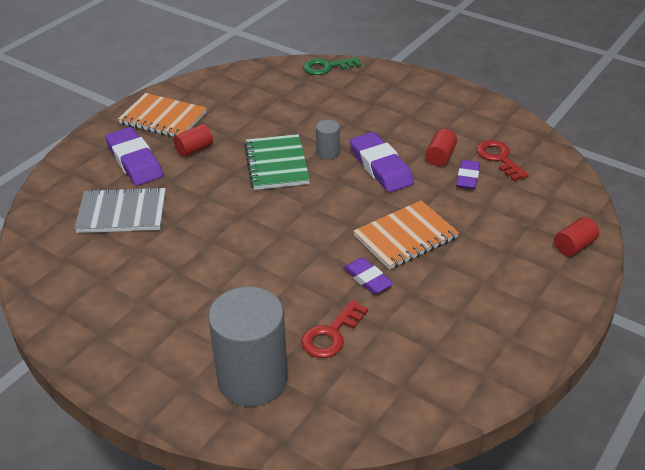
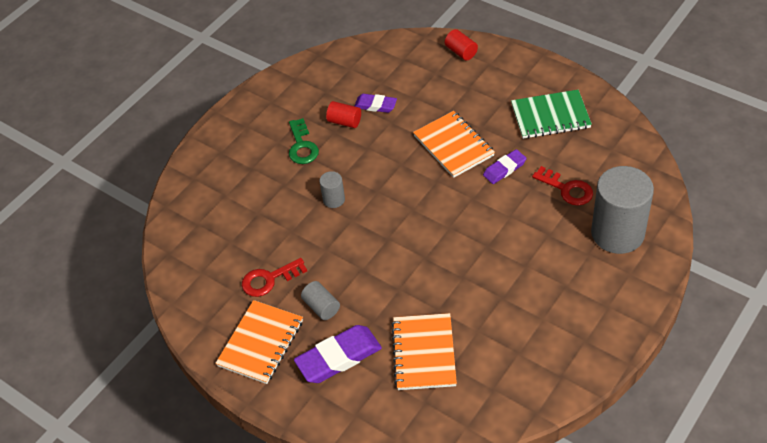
camera: 85 degrees left, 10 degrees up
grey notebook [74,187,166,233] -> orange notebook [391,313,457,390]
red cylinder [173,124,213,157] -> grey cylinder [301,281,340,320]
green notebook [244,134,310,190] -> green notebook moved to [511,90,592,139]
green key [303,57,361,75] -> green key moved to [289,118,319,164]
purple eraser [350,132,414,193] -> none
red key [476,140,529,181] -> red key moved to [242,258,307,297]

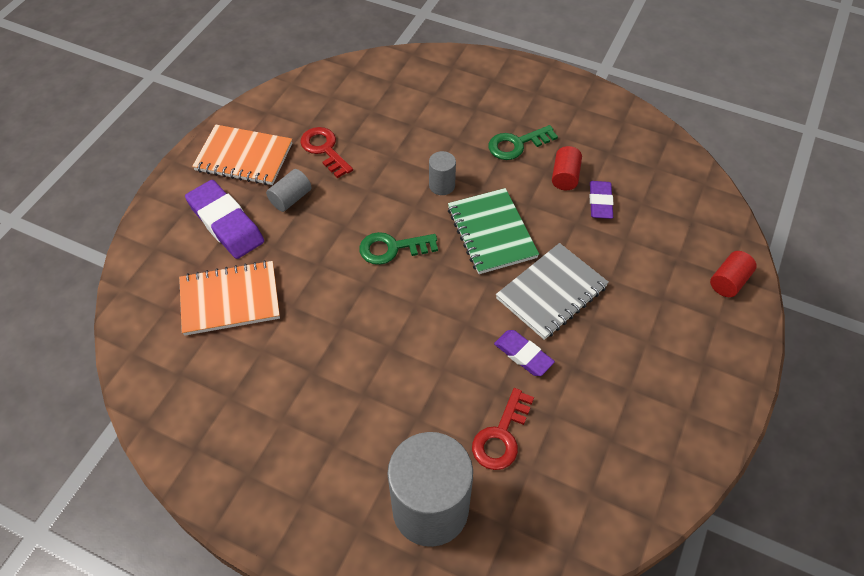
camera: 75 degrees right, 5 degrees up
orange notebook [413,111,495,178] -> grey notebook [496,243,609,340]
green notebook [511,90,592,139] -> green notebook moved to [448,188,539,274]
none -> green key [359,232,438,265]

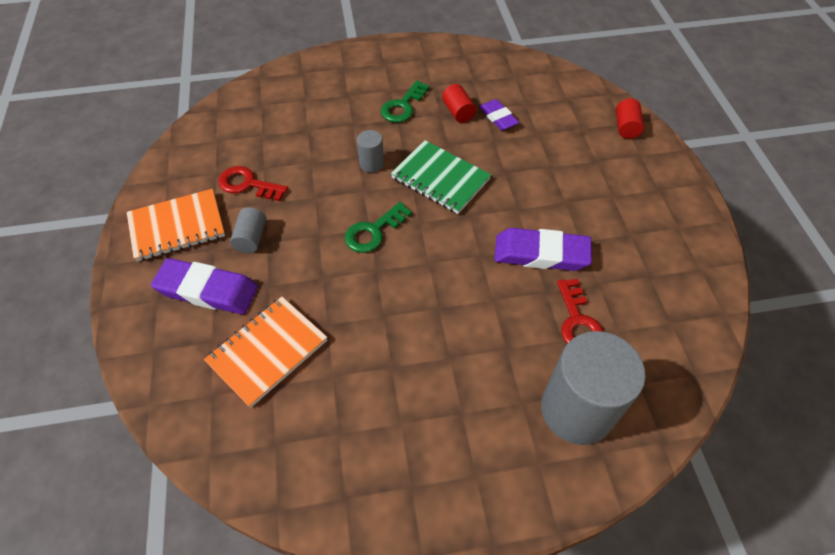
camera: 35 degrees left, 0 degrees up
purple eraser [494,330,555,376] -> purple eraser [494,228,592,271], size x1.68
grey notebook [496,243,609,340] -> none

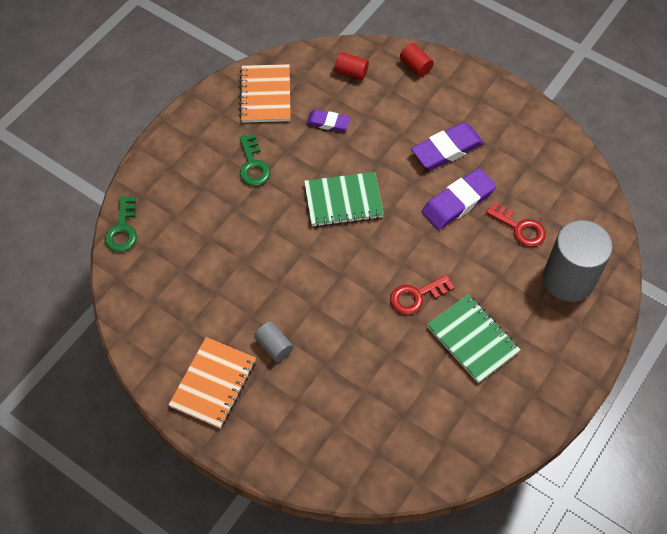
camera: 45 degrees left, 5 degrees up
purple eraser [151,258,258,314] -> purple eraser moved to [411,122,484,170]
orange notebook [204,297,327,408] -> orange notebook moved to [239,64,291,123]
red key [218,166,288,201] -> red key moved to [390,275,455,315]
green key [345,202,412,253] -> green key moved to [105,196,137,252]
grey cylinder [357,130,384,173] -> none
red cylinder [442,84,476,123] -> red cylinder moved to [335,52,369,80]
none -> green notebook [427,294,521,383]

